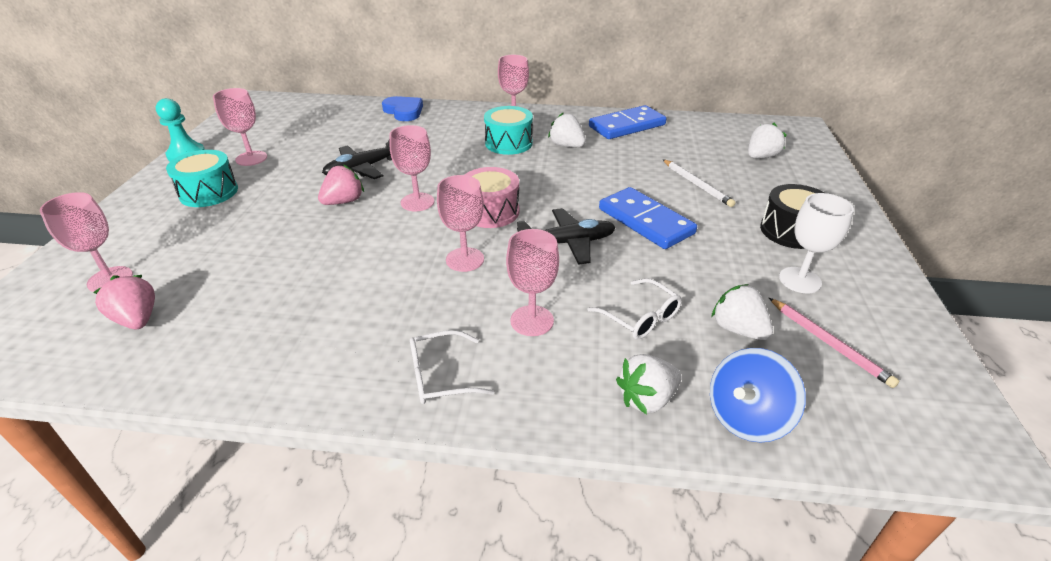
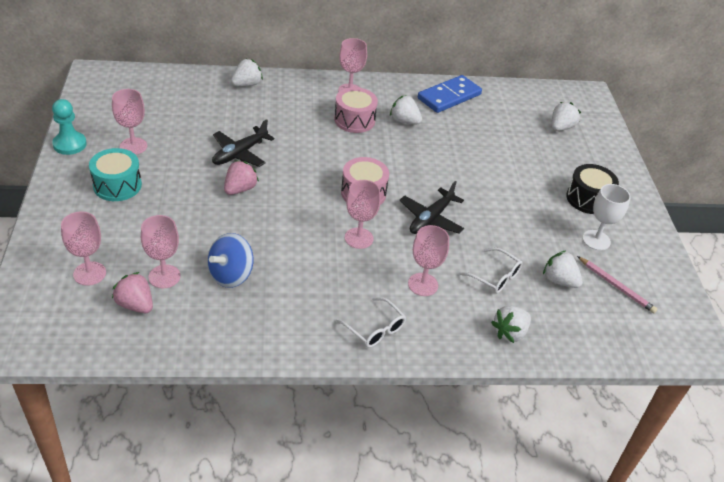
camera: 15 degrees left, 5 degrees up
blue heart [382,96,423,121] -> white strawberry [231,59,263,87]
pink goblet [389,125,434,211] -> pink goblet moved to [141,215,181,288]
white glasses [410,330,494,404] -> white glasses turned 105 degrees counterclockwise [336,297,406,348]
turquoise drum [484,106,533,155] -> pink drum [334,87,378,133]
black plane [517,208,616,265] -> black plane turned 150 degrees clockwise [399,181,464,234]
blue domino [599,187,697,249] -> none
white pencil [662,159,736,207] -> none
blue spinning top [710,348,806,443] -> blue spinning top moved to [207,233,253,288]

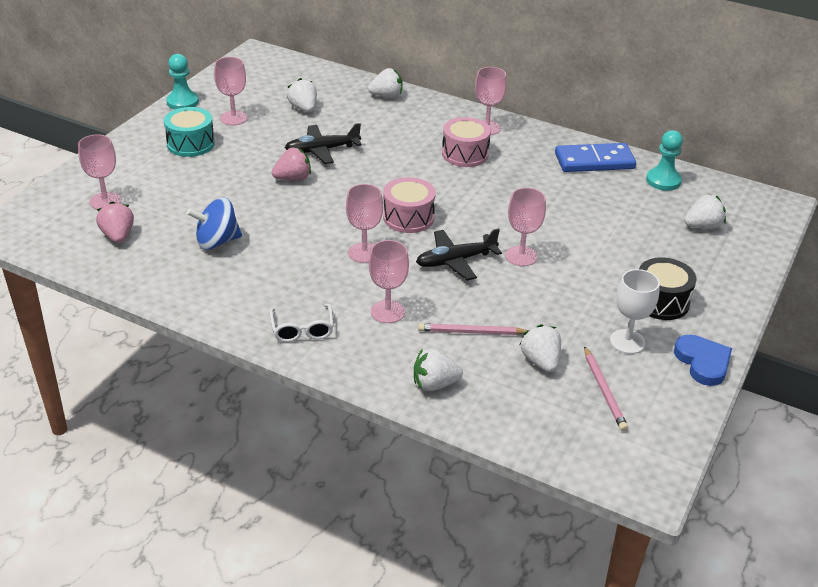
camera: 35 degrees right, 5 degrees down
pink goblet [141,215,181,288] -> pink goblet moved to [505,188,546,266]
white strawberry [390,95,422,124] -> white strawberry moved to [287,78,317,112]
white glasses [459,248,523,293] -> pink pencil [418,323,528,335]
none -> turquoise pawn [646,130,683,191]
none -> blue heart [674,334,732,386]

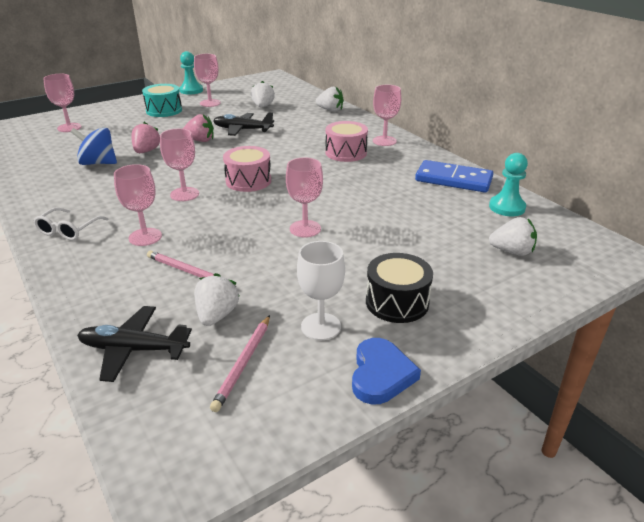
camera: 30 degrees right, 5 degrees down
pink strawberry [96,201,134,243] -> pink strawberry moved to [131,122,160,153]
white strawberry [414,348,463,391] -> none
black plane [416,228,502,281] -> black plane moved to [77,306,192,382]

